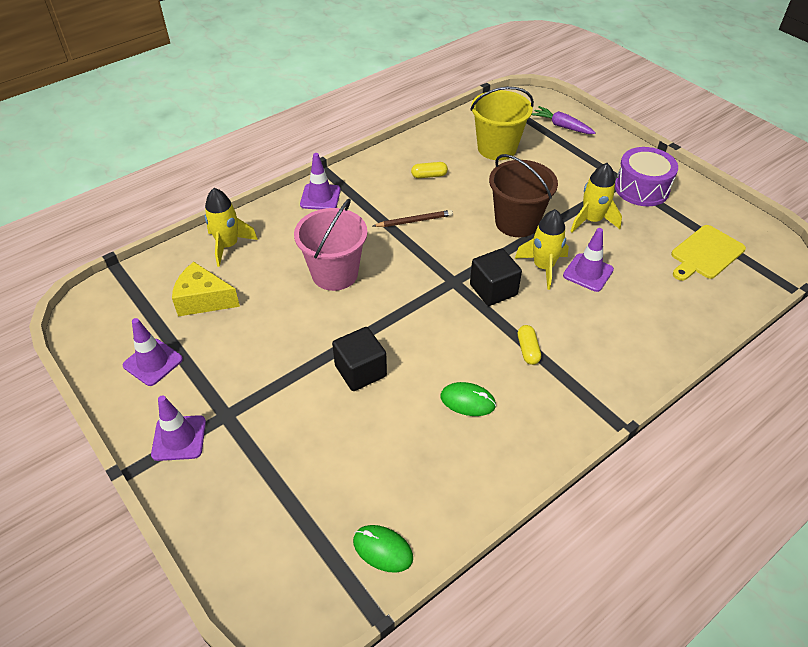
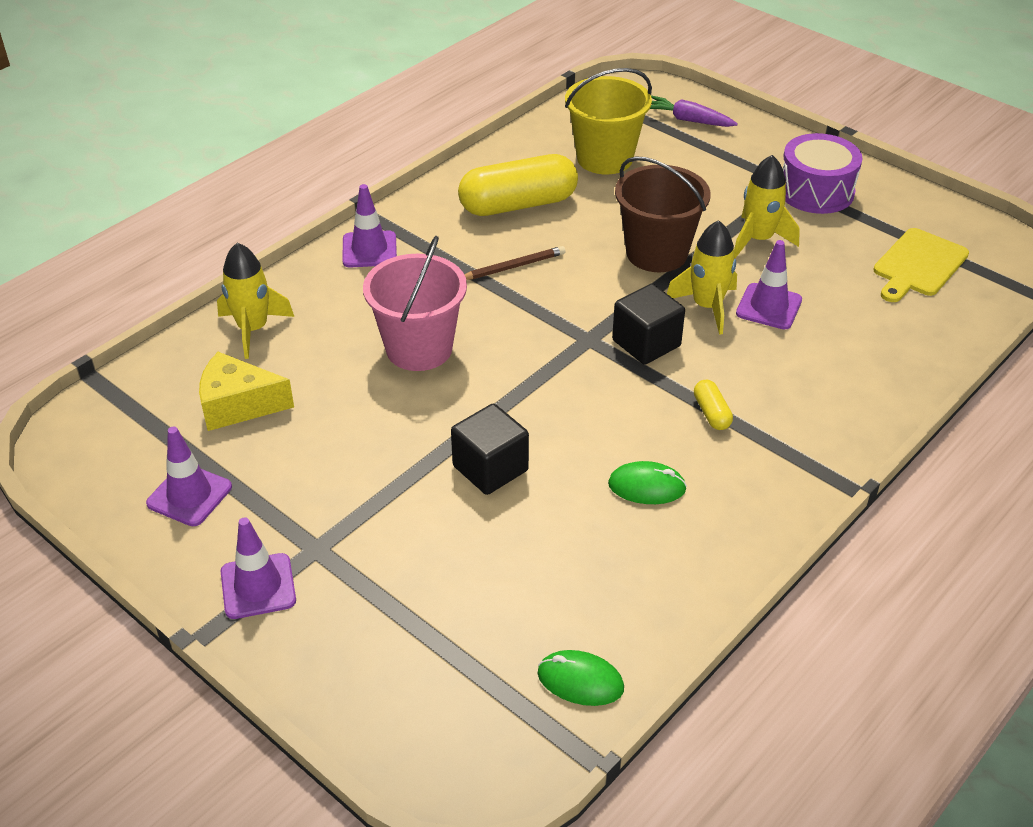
camera: 10 degrees left, 5 degrees down
yellow capsule [411,162,448,178] -> yellow capsule [458,154,578,216], size x2.31

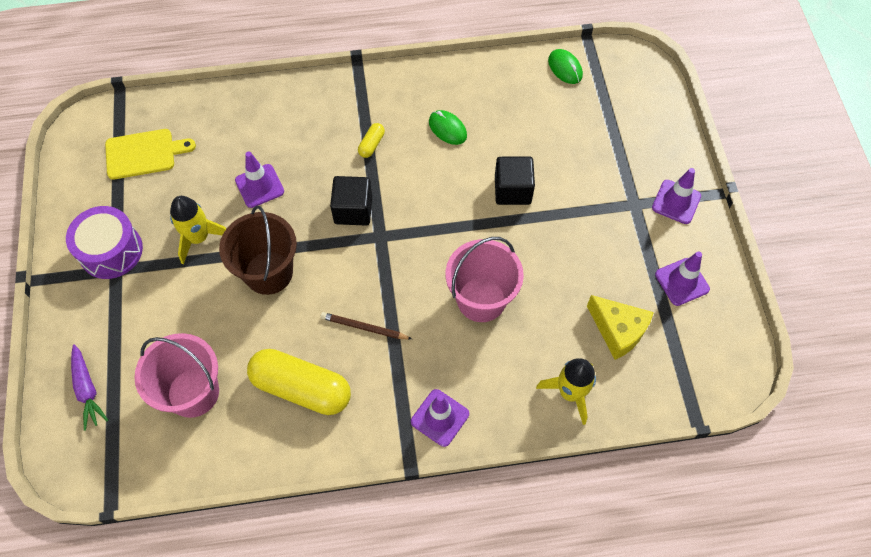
camera: 140 degrees left, 20 degrees up
yellow bucket [565,68,652,174] -> pink bucket [134,333,219,418]
yellow rocket [667,220,737,335] -> none

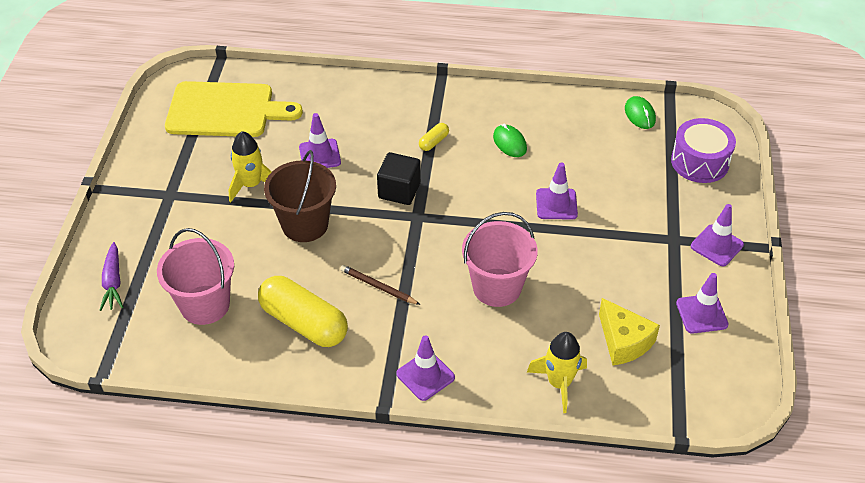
camera: 15 degrees right, 15 degrees down
purple drum [66,206,143,279] -> purple drum moved to [671,118,736,183]
yellow cutting board [105,129,196,180] -> yellow cutting board [165,81,303,137], size x1.60
black cube [495,157,535,205] -> purple traffic cone [536,162,578,219]

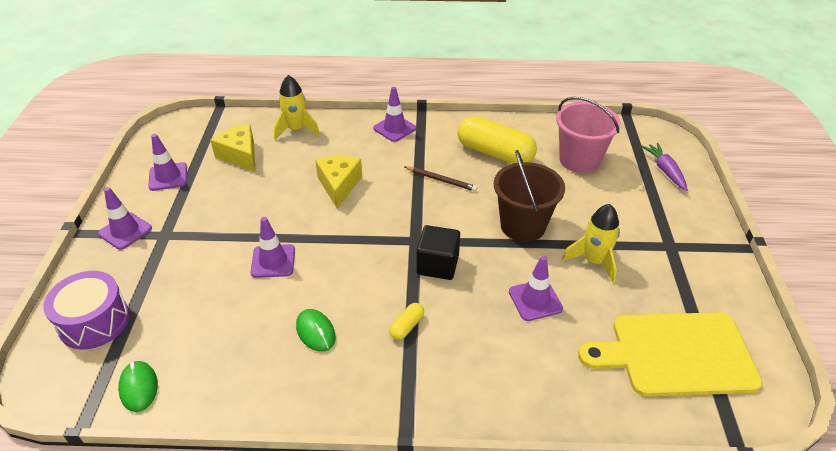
camera: 175 degrees right, 5 degrees down
pink bucket [462,212,538,307] -> yellow cheese [315,156,362,209]

